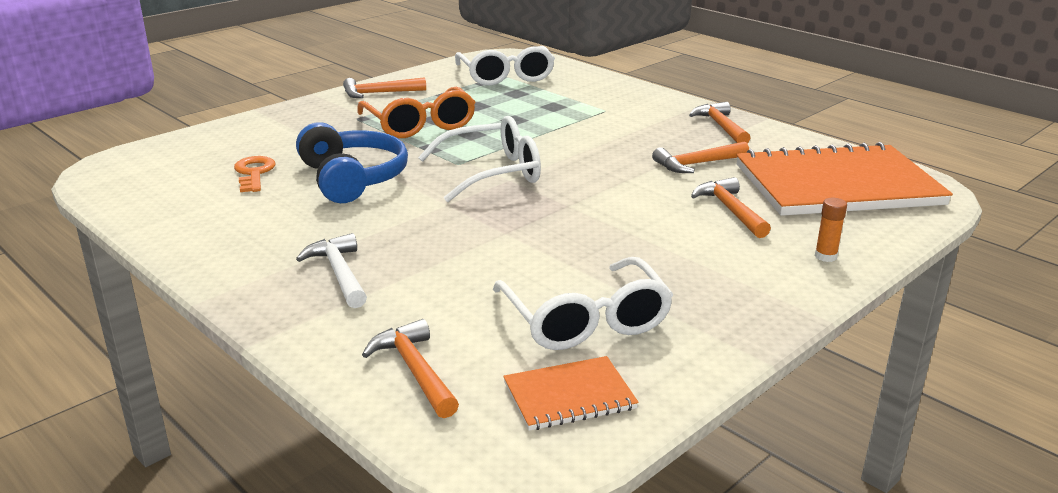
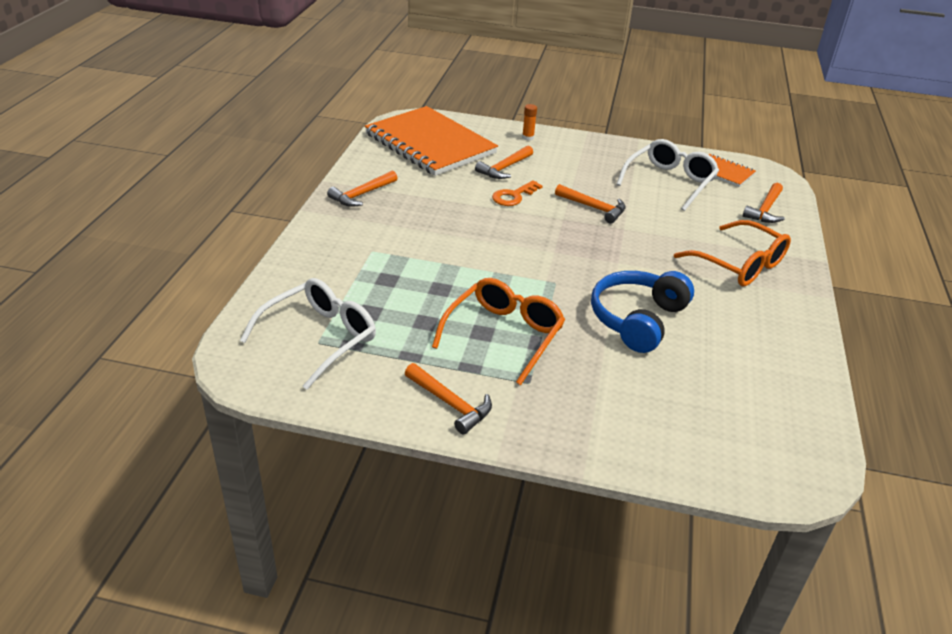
camera: 125 degrees left, 10 degrees up
orange key [234,156,276,192] -> orange key moved to [492,180,543,206]
white hammer [296,233,367,308] -> orange glasses [674,220,791,286]
white glasses [418,116,541,202] -> none
orange hammer [652,141,749,173] -> orange hammer moved to [555,184,626,223]

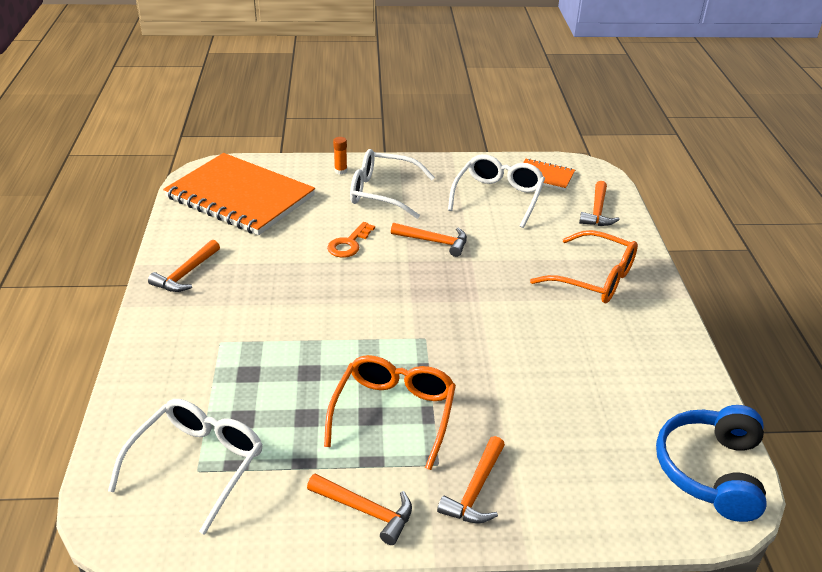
camera: 15 degrees left, 0 degrees up
orange hammer [475,145,533,179] -> orange hammer moved to [437,436,505,523]
blue headphones [591,271,694,353] -> blue headphones moved to [656,405,767,522]
none -> white glasses [350,149,435,219]

